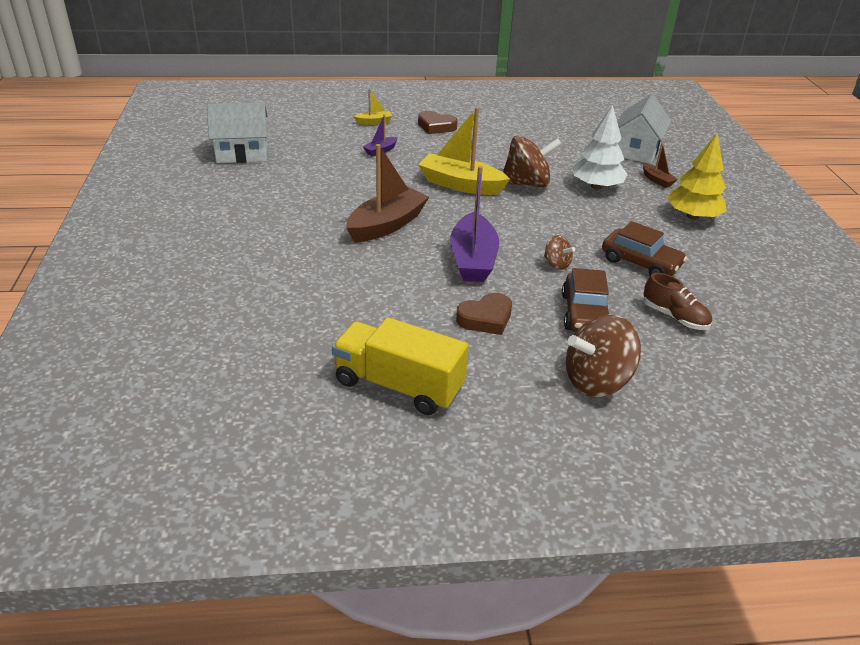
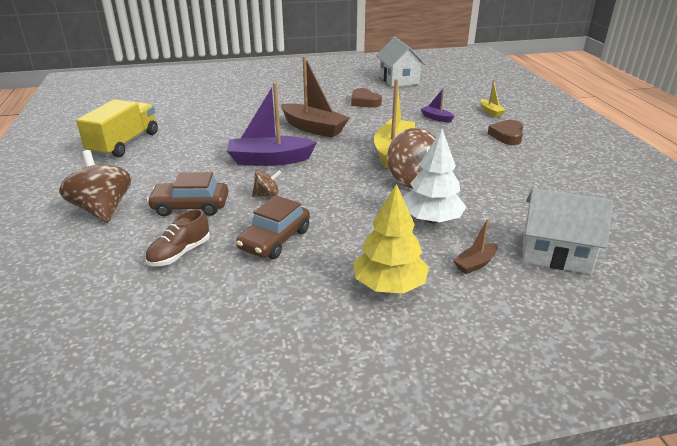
camera: 85 degrees right, 5 degrees down
brown heart [456,293,512,335] -> brown heart moved to [351,88,382,108]
brown spinning top [544,235,575,270] -> brown spinning top turned 150 degrees counterclockwise [252,170,282,197]

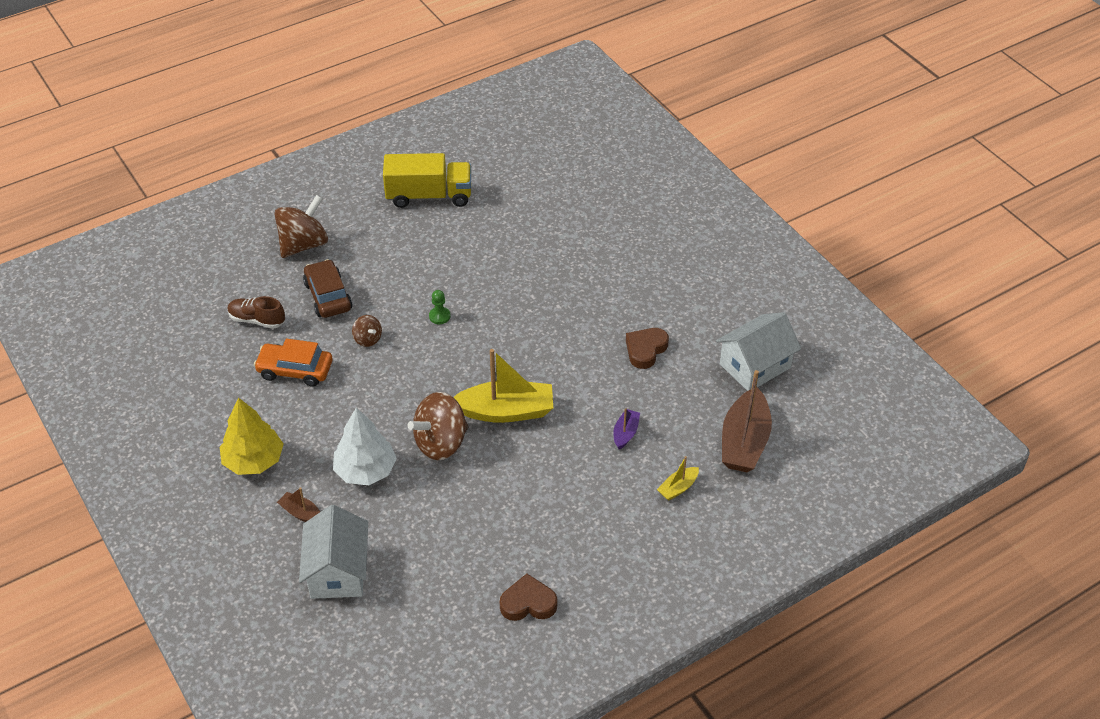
camera: 70 degrees right, 15 degrees up
purple boat [227,83,317,166] -> green pawn [429,290,451,324]
brown car [236,195,310,259] -> orange car [254,338,333,387]
brown boat [281,56,349,138] -> brown boat moved to [722,370,772,472]
brown heart [488,120,523,145] -> brown heart moved to [500,574,557,621]

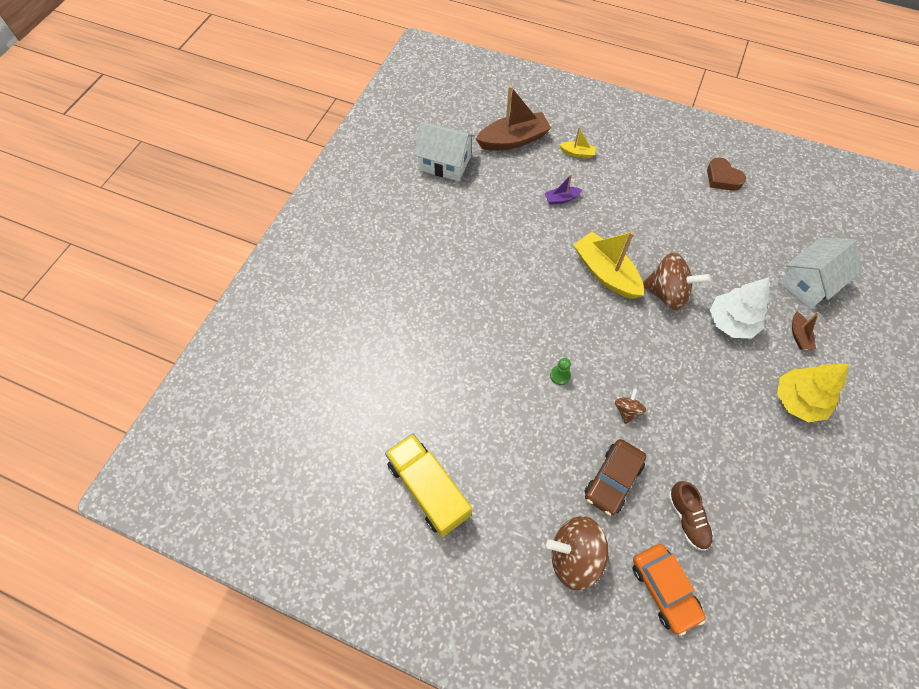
camera: 125 degrees left, 15 degrees up
orange car [254,338,333,387] -> orange car moved to [632,544,705,636]
brown heart [626,328,669,369] -> none

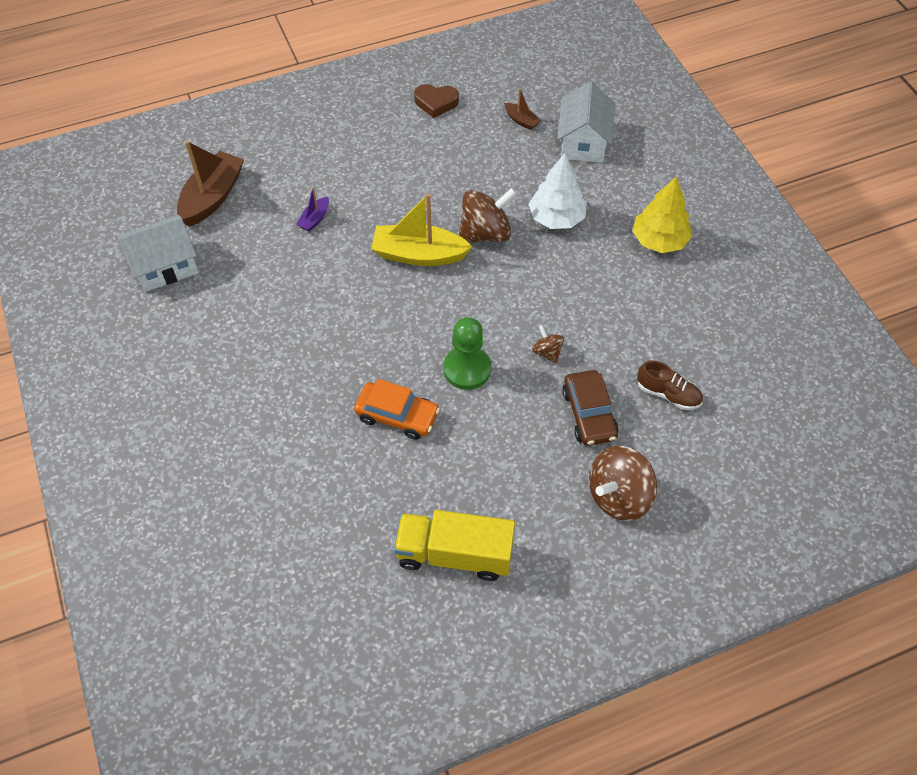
camera: 45 degrees left, 5 degrees down
green pawn [550,358,571,385] -> green pawn [444,317,491,390], size x2.03
yellow boat [559,127,596,158] -> none
orange car [632,544,705,636] -> orange car moved to [354,379,440,440]
brown boat [792,312,819,350] -> brown boat moved to [504,88,541,130]

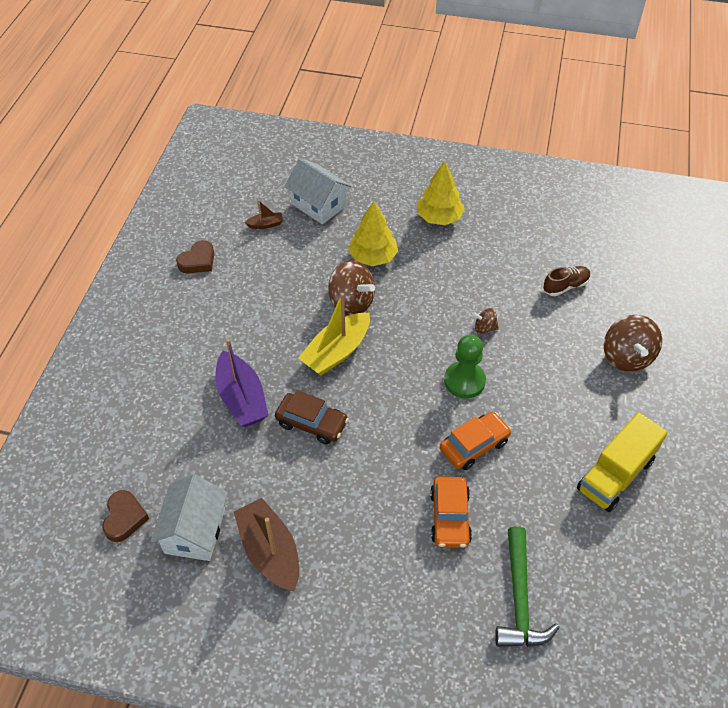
camera: 55 degrees left, 5 degrees down
brown boat [177,141,244,227] -> brown boat moved to [234,498,299,591]
purple boat [296,187,329,232] -> purple boat [216,338,269,427], size x2.09
brown spinning top [459,188,517,242] -> brown spinning top turned 120 degrees clockwise [328,260,375,316]
white tree [528,153,587,229] -> yellow tree [348,201,398,266]
brown car [562,370,619,446] -> brown car moved to [275,390,349,444]
none -> brown heart [102,490,149,542]
none -> orange car [430,477,472,548]
none -> green hammer [495,526,560,647]

